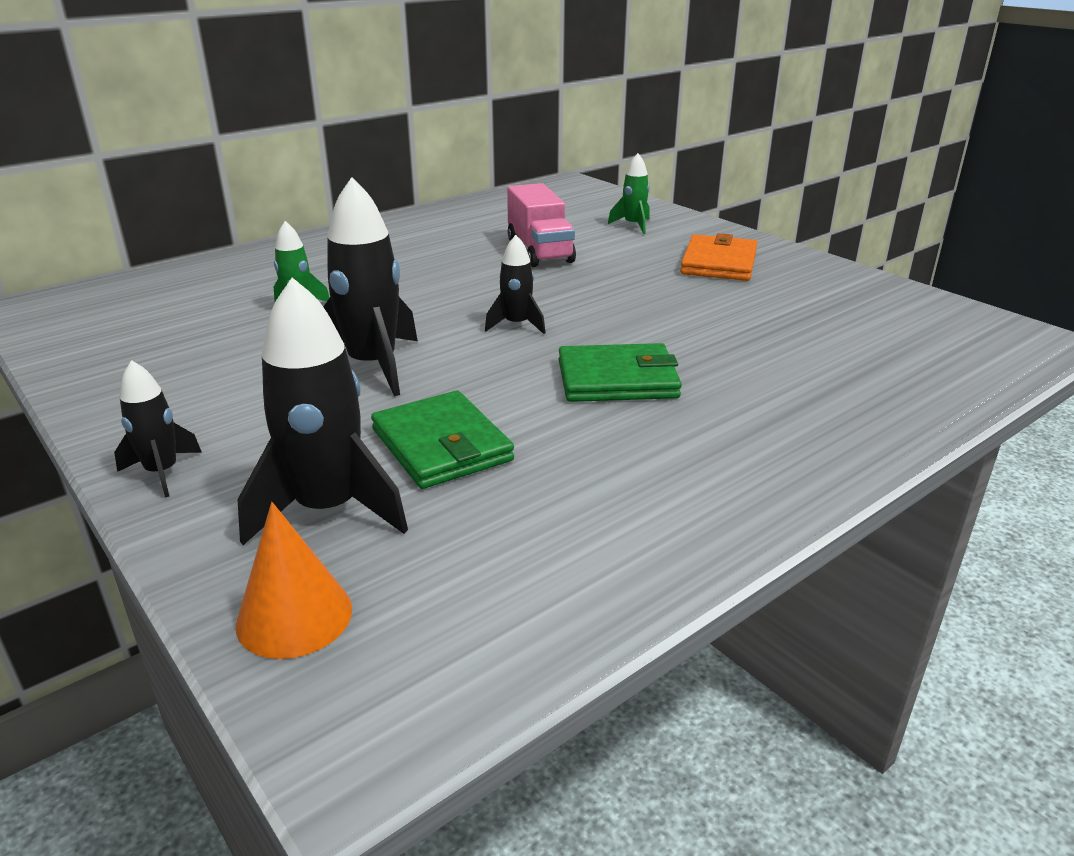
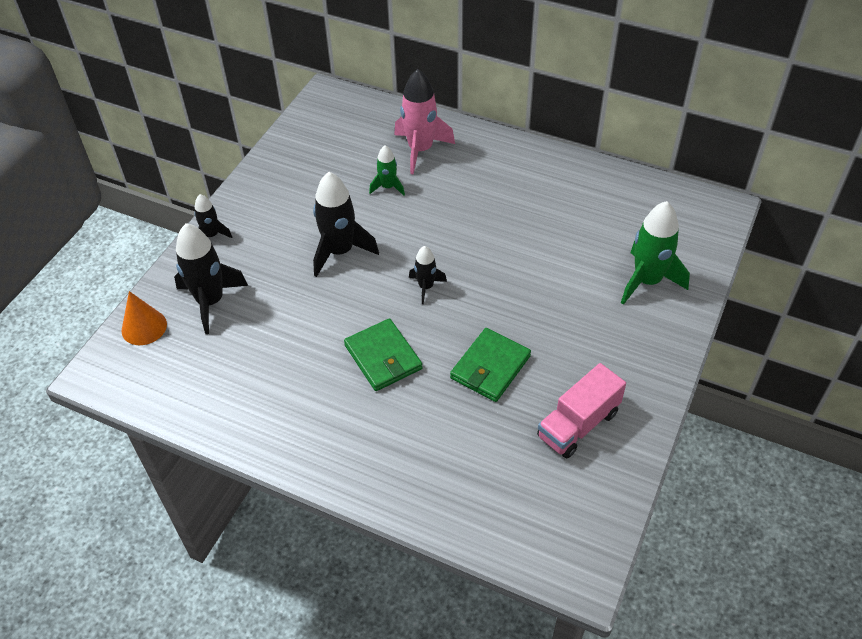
camera: 65 degrees right, 20 degrees up
green wallet [371,391,514,489] -> green wallet moved to [450,328,531,402]
pink truck [507,183,576,267] -> pink truck moved to [537,363,626,458]
green rocket [608,153,650,234] -> green rocket [621,201,690,305], size x1.84
orange wallet [680,233,757,281] -> none
none -> pink rocket [394,69,455,174]

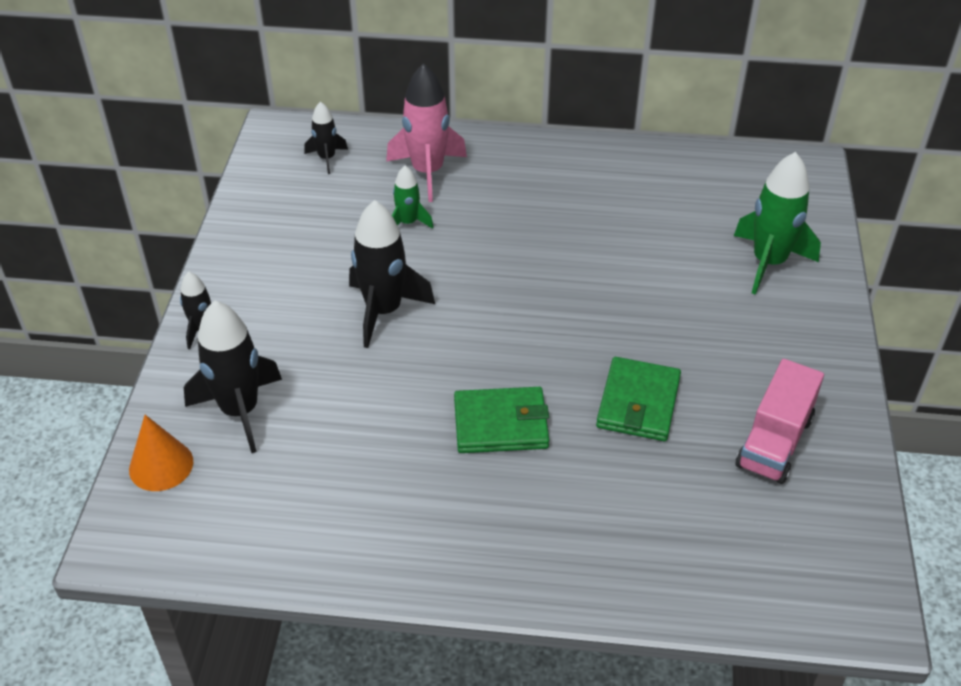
camera: 20 degrees left, 5 degrees down
green wallet [344,318,422,391] -> green wallet turned 45 degrees counterclockwise [454,387,549,453]
black rocket [409,246,447,304] -> black rocket moved to [304,102,348,174]

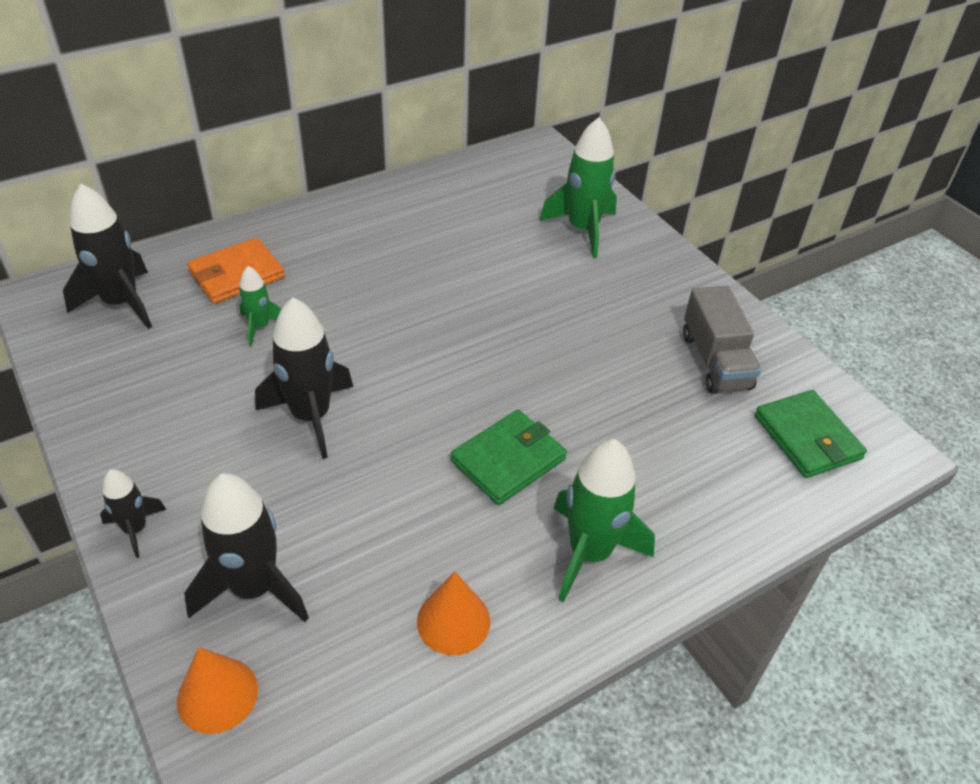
camera: 40 degrees left, 0 degrees up
black rocket [304,102,348,174] -> black rocket [63,184,152,329], size x1.84
pink rocket [386,63,467,202] -> orange wallet [187,238,285,304]
green wallet [596,357,681,441] -> green wallet moved to [754,390,867,478]
pink truck [736,359,824,484] -> grey truck [683,286,761,394]
none -> orange cone [417,571,491,655]
none -> green rocket [554,439,655,602]

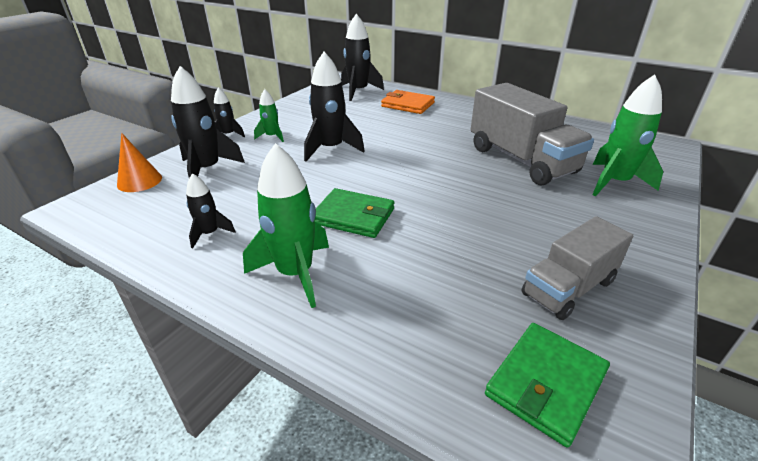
camera: 65 degrees right, 10 degrees down
green rocket [238,266,282,347] -> green rocket moved to [254,89,284,142]
orange cone [417,571,491,655] -> black rocket [186,173,236,248]
none -> grey truck [470,83,594,186]

